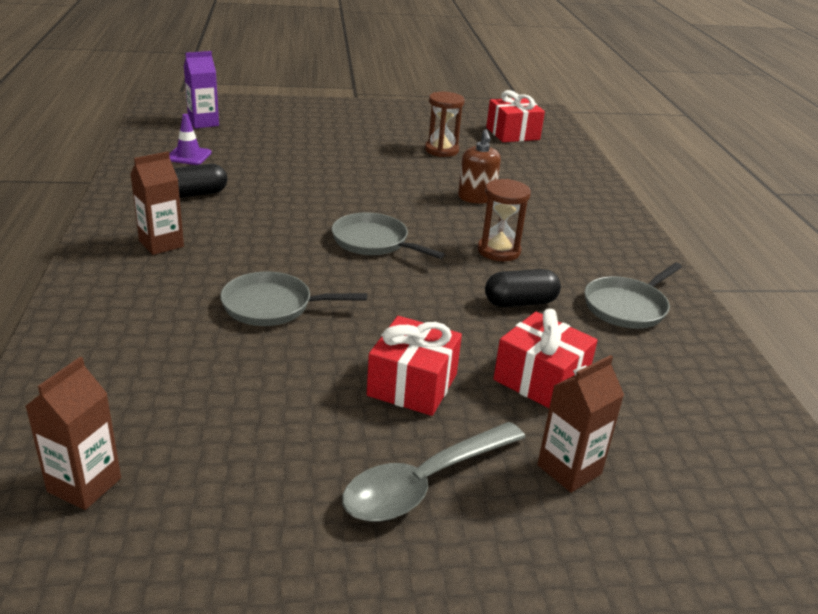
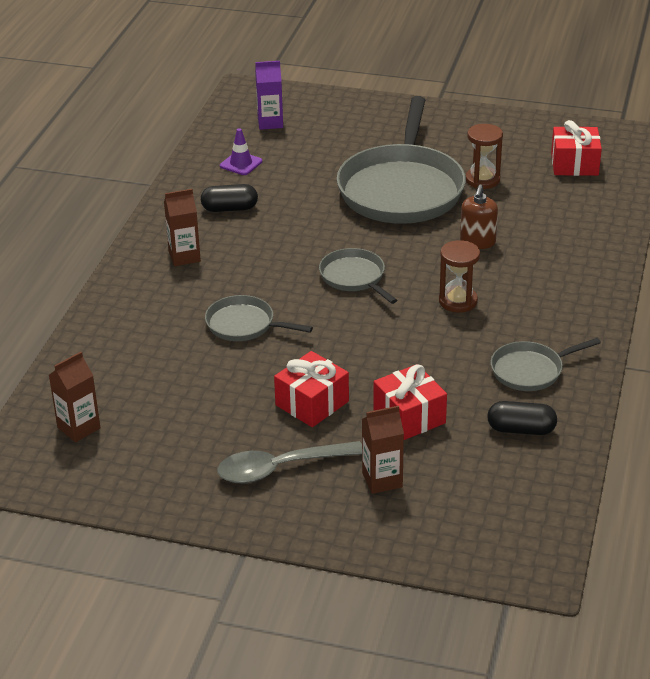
camera: 25 degrees right, 5 degrees up
black capsule [485,269,561,307] -> black capsule moved to [487,401,557,435]
none -> grey pan [337,96,466,224]

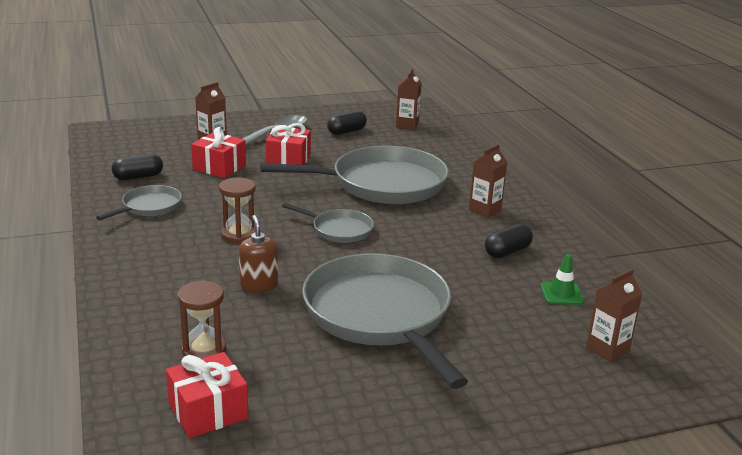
camera: 145 degrees right, 10 degrees down
grey pan [205,295,313,341] -> grey pan [260,146,449,204], size x2.10
purple traffic cone [220,128,262,175] -> green traffic cone [541,254,584,305]
purple carton [255,61,283,130] -> brown carton [586,269,642,362]
brown hourglass [466,124,503,189] -> brown hourglass moved to [178,280,226,359]
none -> black capsule [327,110,367,135]

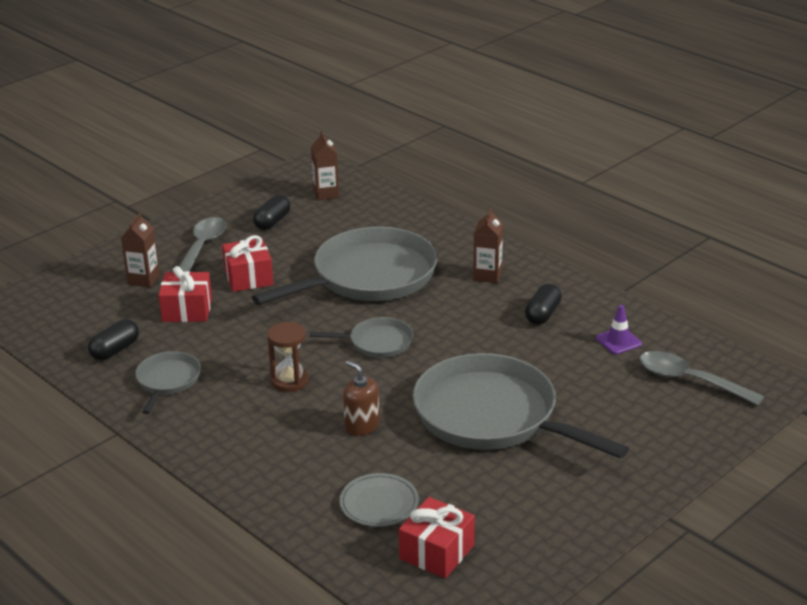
camera: 25 degrees left, 5 degrees up
brown hourglass [178,280,226,359] -> grey plate [339,473,419,527]
green traffic cone [541,254,584,305] -> purple traffic cone [596,305,642,354]
brown carton [586,269,642,362] -> grey spoon [640,351,764,406]

